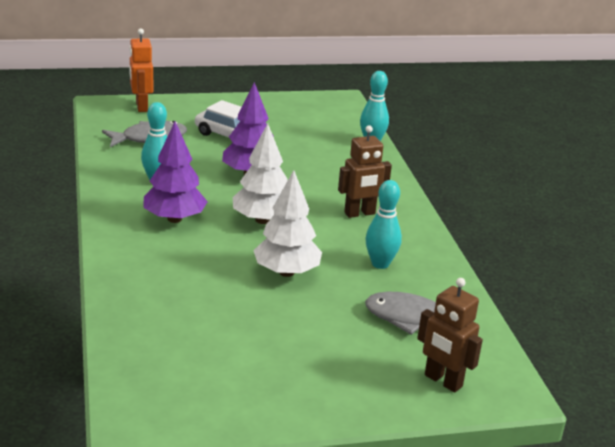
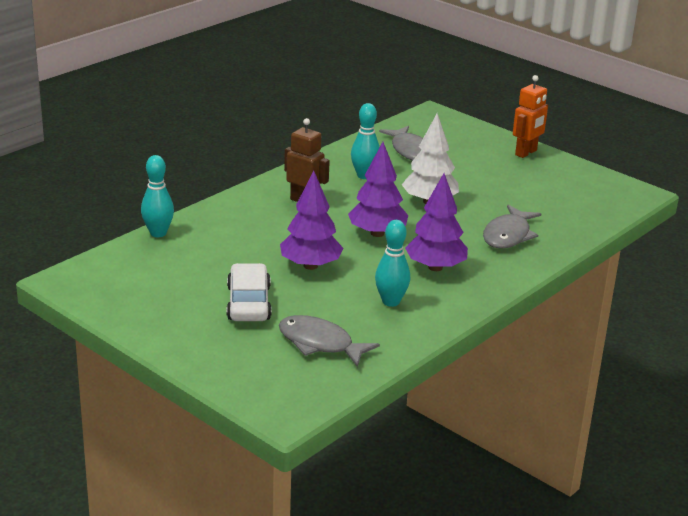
camera: 125 degrees left, 0 degrees up
orange robot [129,28,153,112] -> orange robot moved to [513,75,548,158]
white tree [233,123,288,224] -> purple tree [348,142,408,237]
brown robot [417,278,483,393] -> none
none -> grey fish [483,205,541,249]

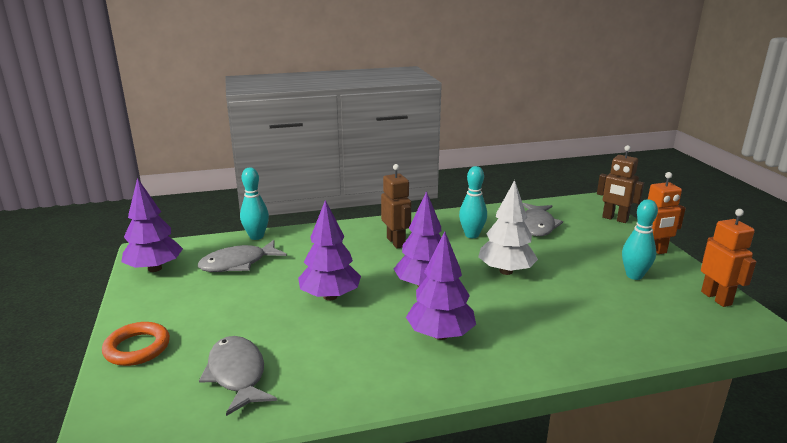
camera: 35 degrees right, 5 degrees down
white car [227,263,272,321] -> none
turquoise bowling pin [375,220,410,307] -> turquoise bowling pin moved to [622,199,658,280]
grey fish [483,205,541,249] -> grey fish moved to [198,240,287,272]
none -> orange ring [102,322,170,366]
none -> purple tree [122,178,183,272]
none -> brown robot [597,145,644,223]
none -> orange robot [701,209,757,307]

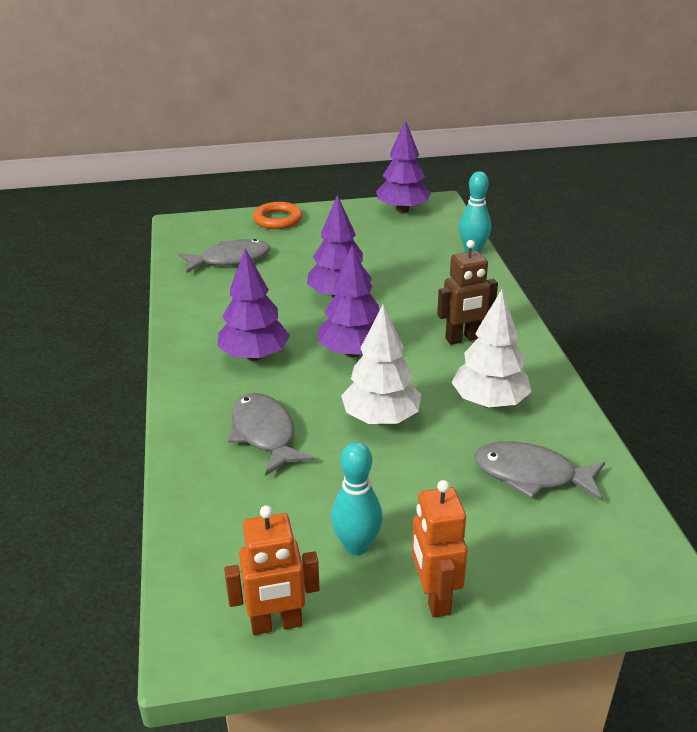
camera: 95 degrees right, 10 degrees up
grey fish [198,240,287,272] -> grey fish moved to [228,393,315,476]
turquoise bowling pin [459,166,487,238] -> white tree [452,290,531,408]
brown robot [597,145,644,223] -> none

